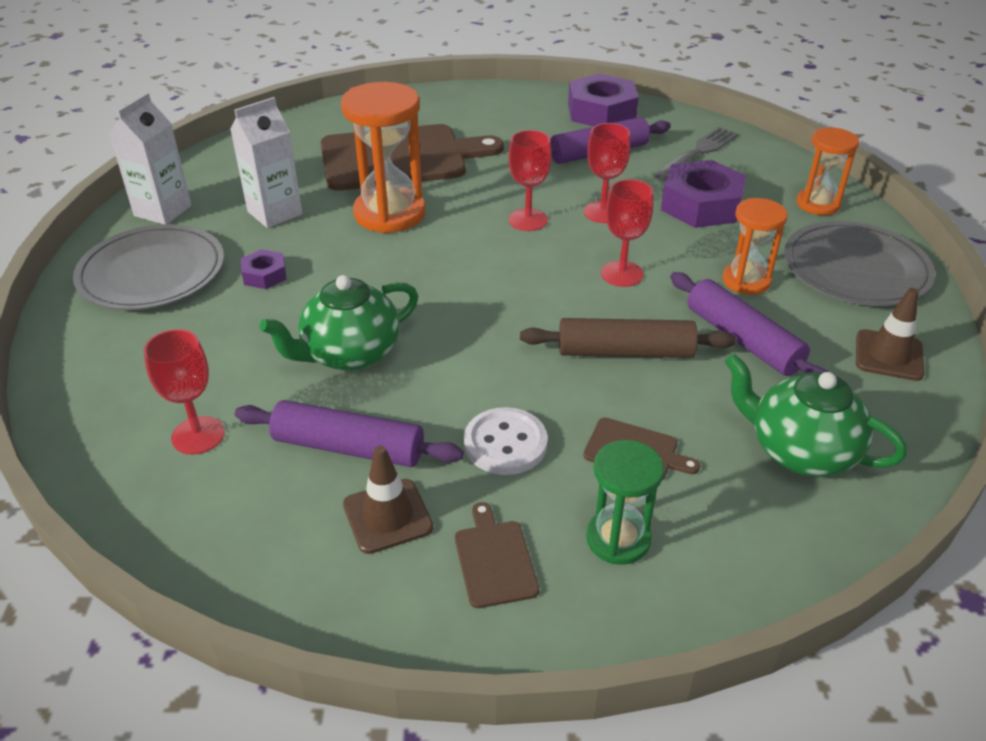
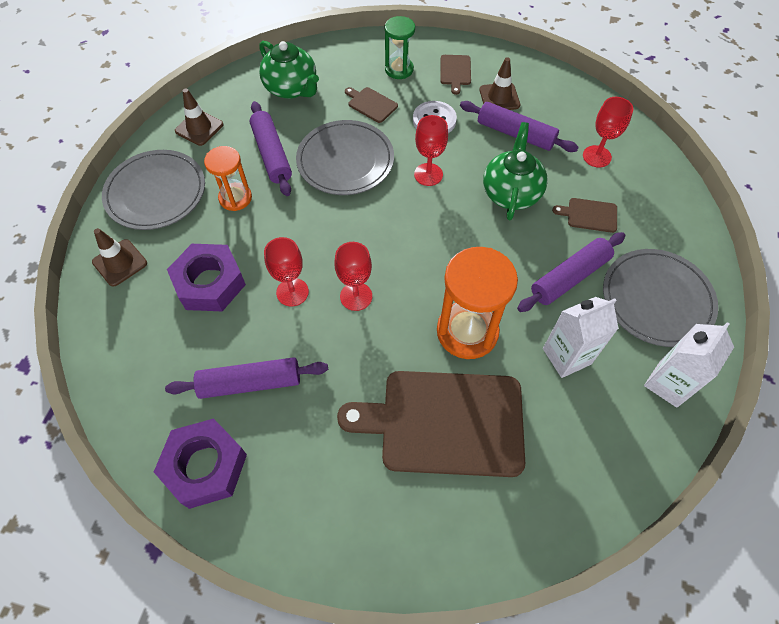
camera: 165 degrees left, 20 degrees up
purple nut [241,249,287,289] -> purple rolling pin [517,232,625,312]
green teapot [259,275,418,371] -> green teapot turned 60 degrees counterclockwise [483,122,548,220]
brown rolling pin [520,318,736,358] -> grey plate [296,120,394,195]
red goblet [601,179,654,287] -> red goblet moved to [414,115,448,186]
grey fork [653,127,738,181] -> none
orange hourglass [797,127,859,215] -> brown traffic cone [92,228,147,287]
none -> brown cutting board [552,198,617,233]

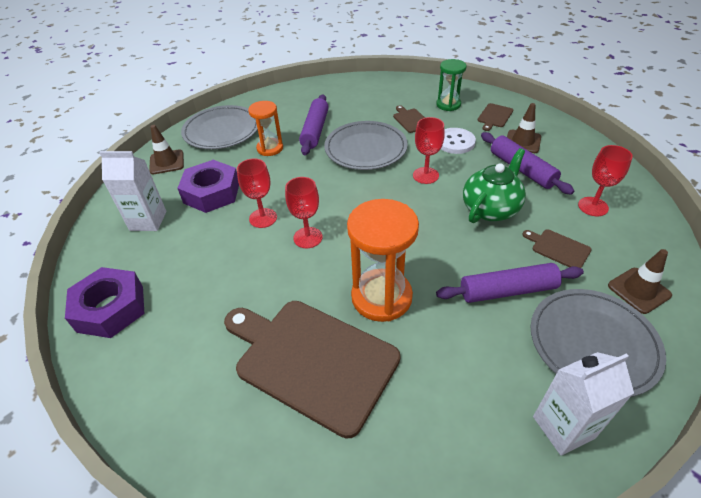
camera: 30 degrees right, 15 degrees down
purple rolling pin [165,357,328,399] -> none
brown traffic cone [175,89,223,146] -> brown traffic cone moved to [608,249,672,314]
green teapot [259,41,319,99] -> none
white carton [543,297,619,378] -> white carton moved to [99,151,167,231]

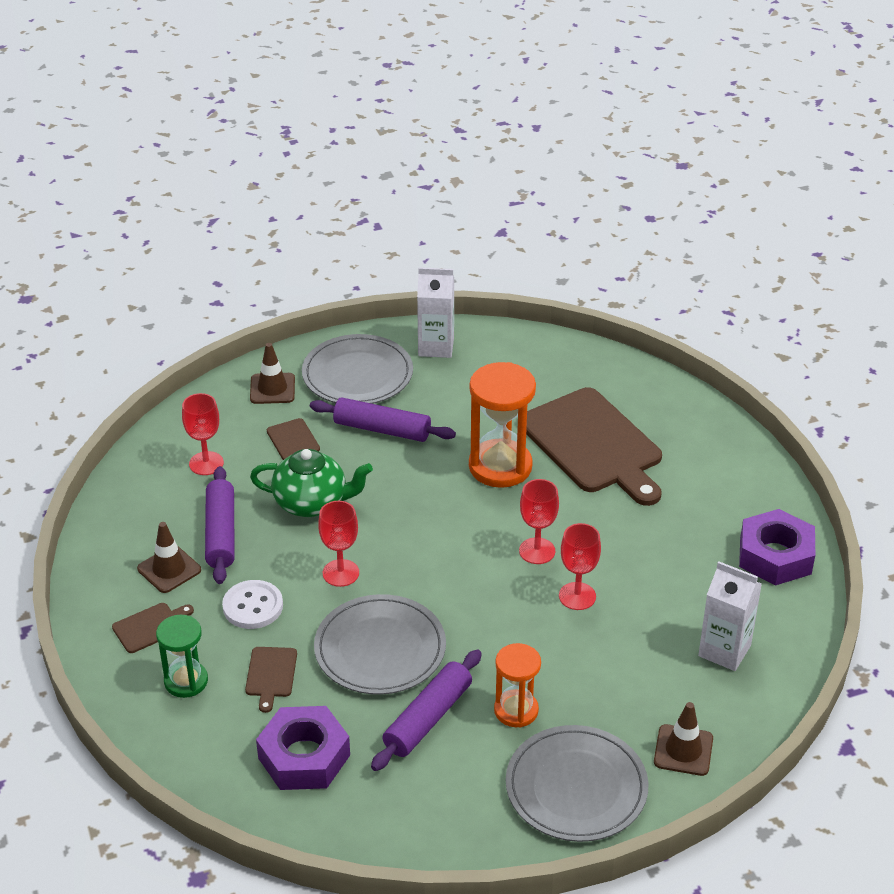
camera: 155 degrees left, 5 degrees down
purple nut [177,160,239,213] -> purple nut moved to [256,706,350,790]
green teapot [463,148,526,223] -> green teapot turned 150 degrees counterclockwise [250,449,373,517]

